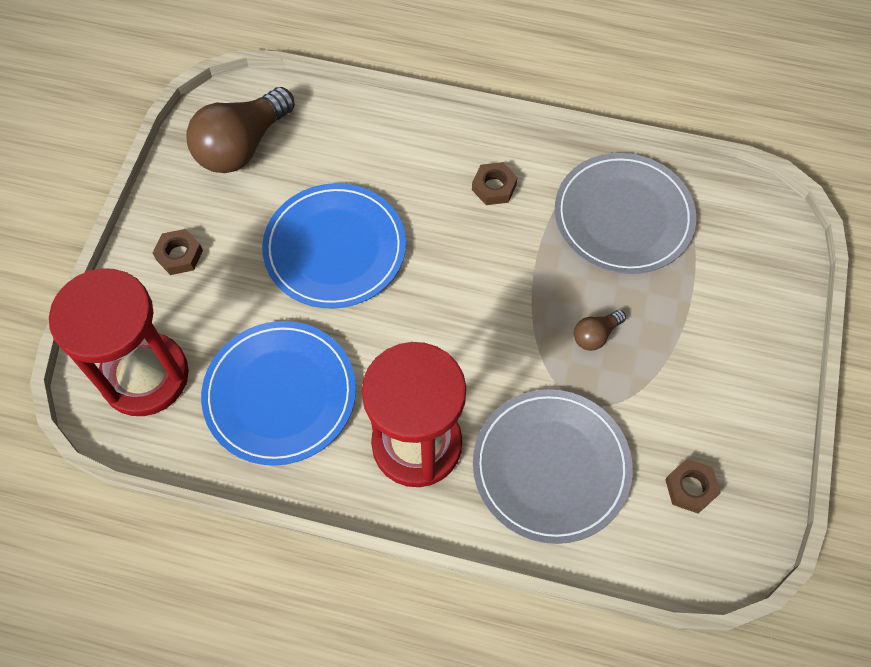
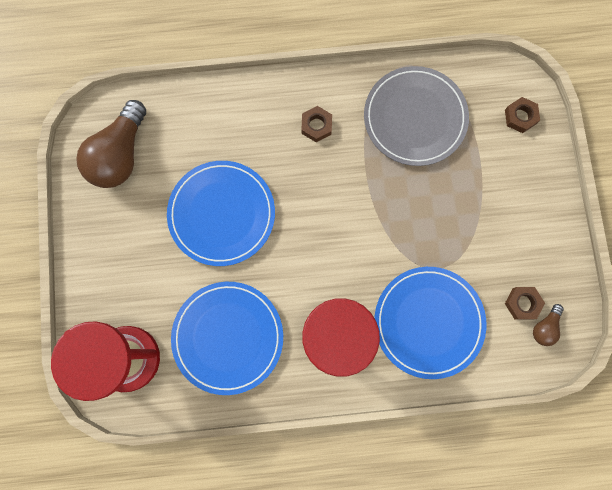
camera: 20 degrees left, 15 degrees up
brown nut [153,229,203,275] -> brown nut moved to [505,97,540,133]
grey plate [473,389,633,544] -> blue plate [375,267,486,379]
brown light bulb [574,310,626,351] -> brown light bulb moved to [533,304,564,346]

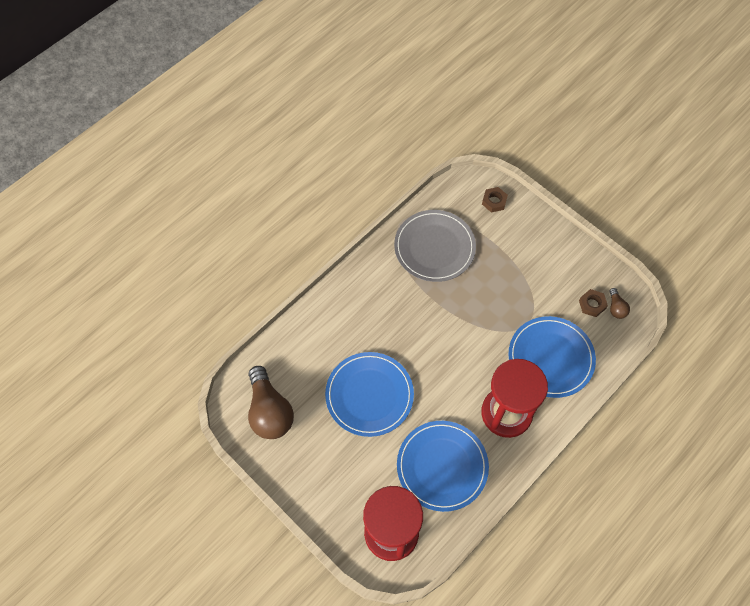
camera: 40 degrees left, 15 degrees down
brown nut [301,106,332,142] -> none

